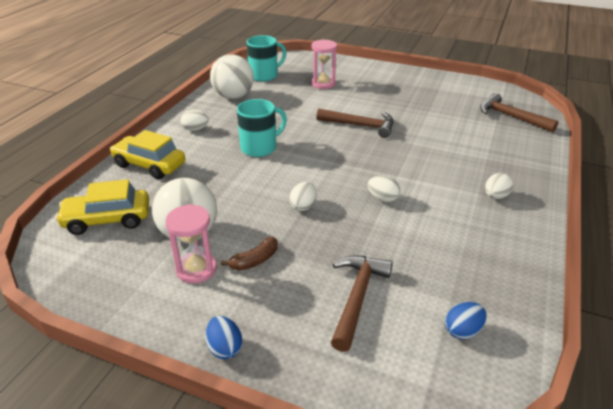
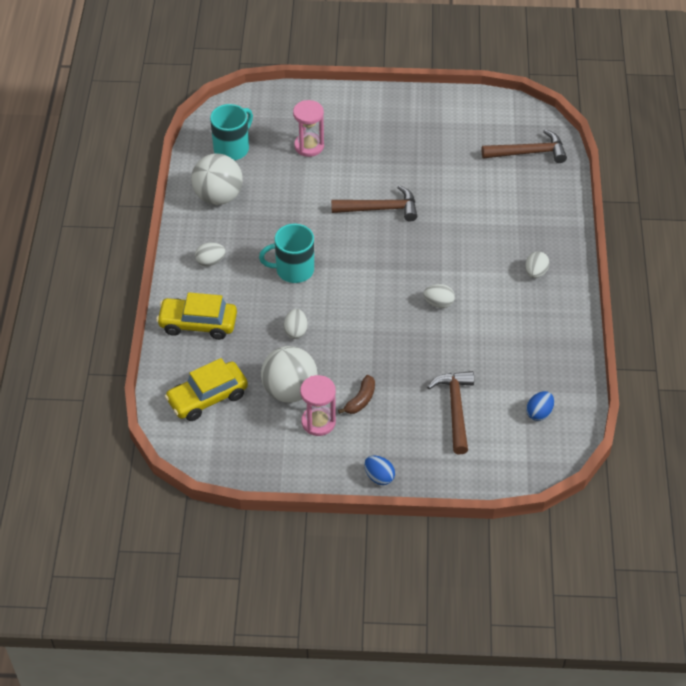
camera: 20 degrees left, 15 degrees up
turquoise mug [237,99,287,157] -> turquoise mug turned 135 degrees counterclockwise [259,224,314,283]
white egg [289,182,317,211] -> white egg moved to [283,309,308,339]
brown hammer [480,93,558,132] -> brown hammer turned 150 degrees clockwise [482,130,567,163]

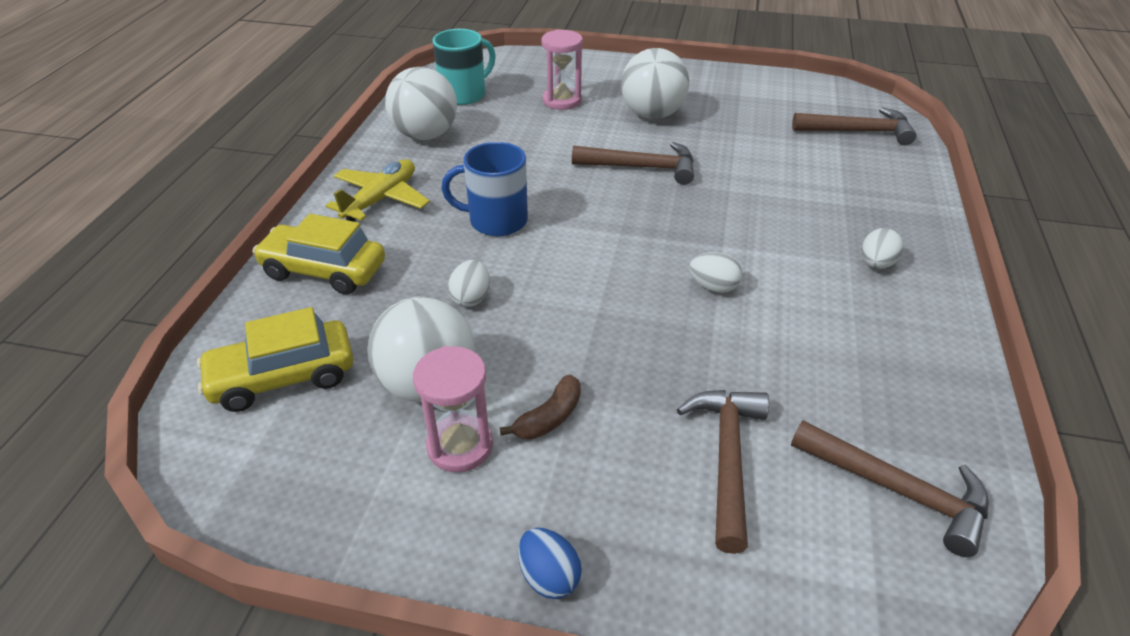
camera: 10 degrees right, 10 degrees down
white egg [195,243,225,267] -> yellow plane [325,159,430,222]
turquoise mug [259,224,314,283] -> blue mug [441,142,528,236]
blue egg [526,391,554,421] -> brown hammer [791,420,988,557]
none -> white ball [621,48,689,119]

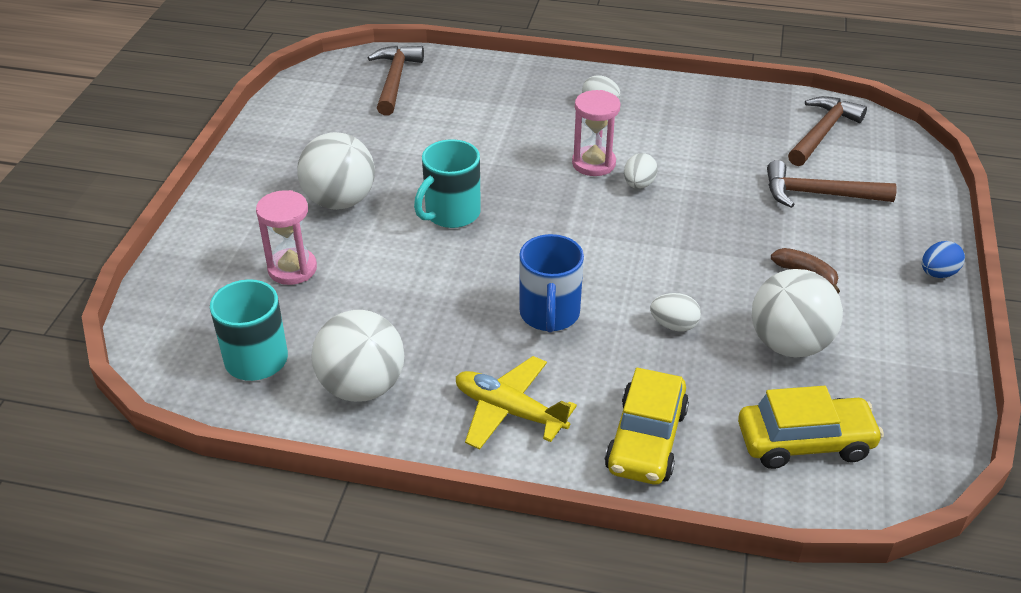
camera: 90 degrees left, 0 degrees up
yellow car [197,307,353,412] -> yellow car turned 75 degrees counterclockwise [738,386,884,469]
pink hourglass [413,346,493,473] -> pink hourglass moved to [572,90,621,176]
brown hammer [572,142,694,185] -> turquoise mug [414,139,481,228]

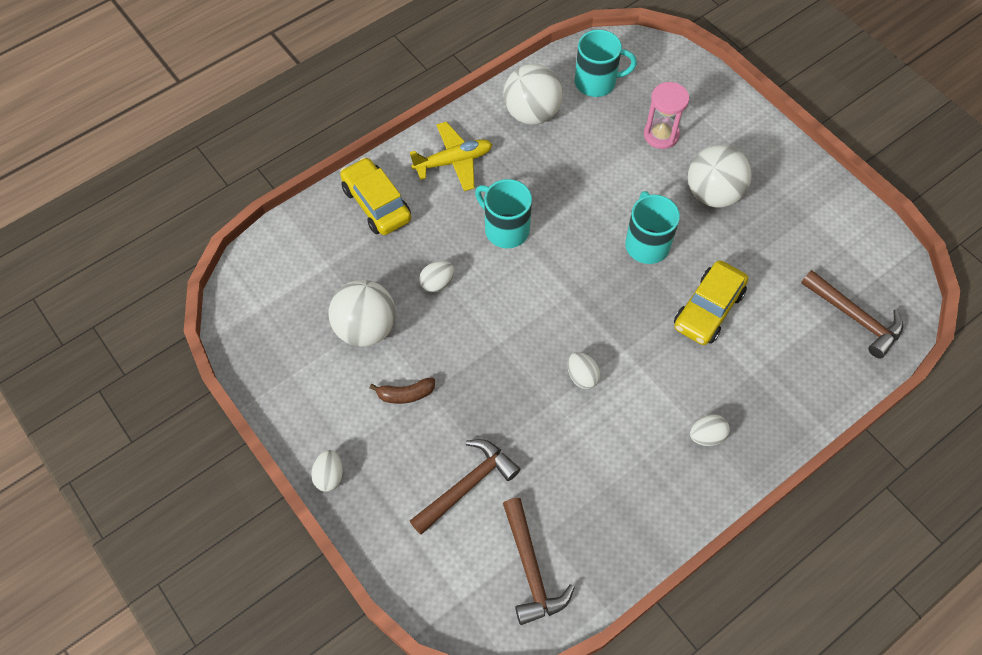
camera: 130 degrees right, 20 degrees up
blue mug [519,234,584,333] -> turquoise mug [475,179,532,248]
pink hourglass [572,90,621,176] -> none
yellow car [738,386,884,469] -> yellow car moved to [674,260,748,345]
blue egg [922,241,965,278] -> white egg [311,450,343,492]

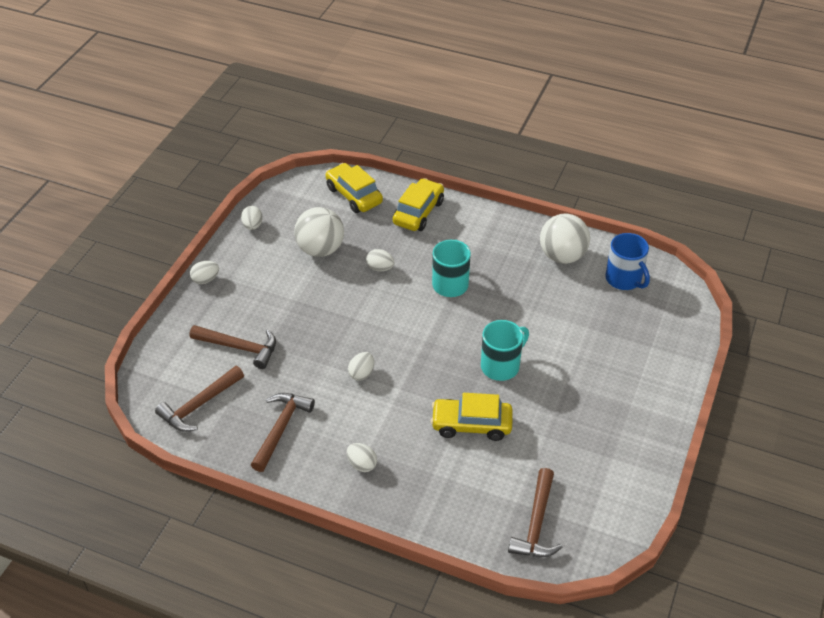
camera: 60 degrees right, 15 degrees down
brown banana [369,378,435,404] -> none
yellow plane [410,122,492,191] -> none
turquoise mug [575,30,637,97] -> blue mug [605,233,650,290]
pink hourglass [644,82,689,149] -> none
white ball [688,145,751,208] -> none
none -> white egg [241,206,263,230]
none -> brown hammer [251,393,315,472]
none -> yellow car [326,163,383,213]

